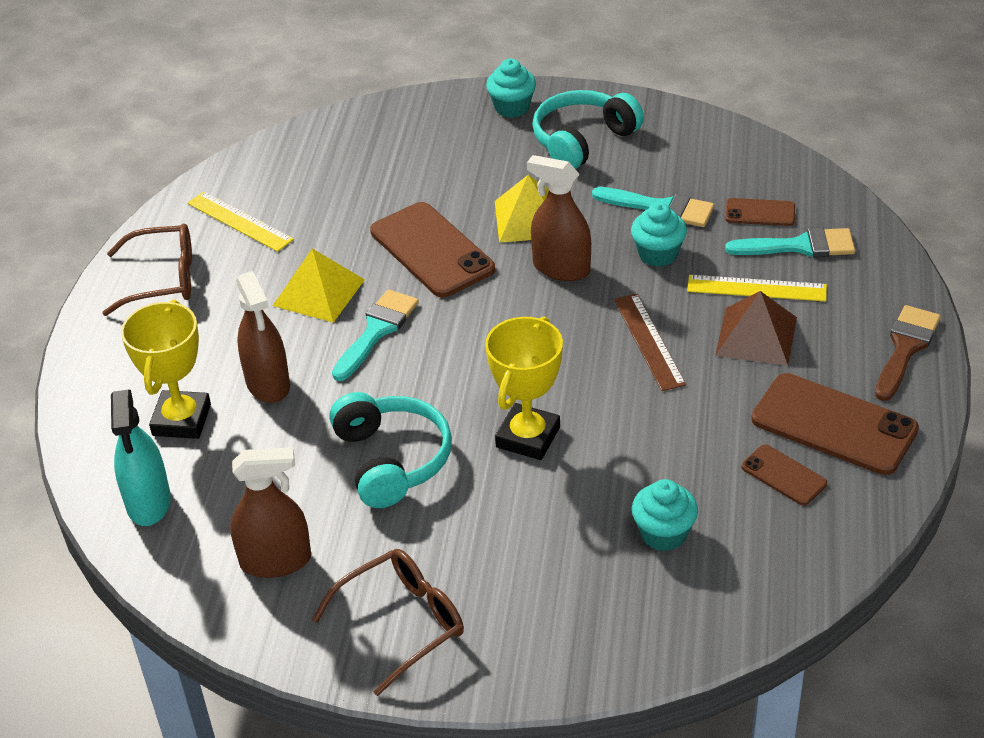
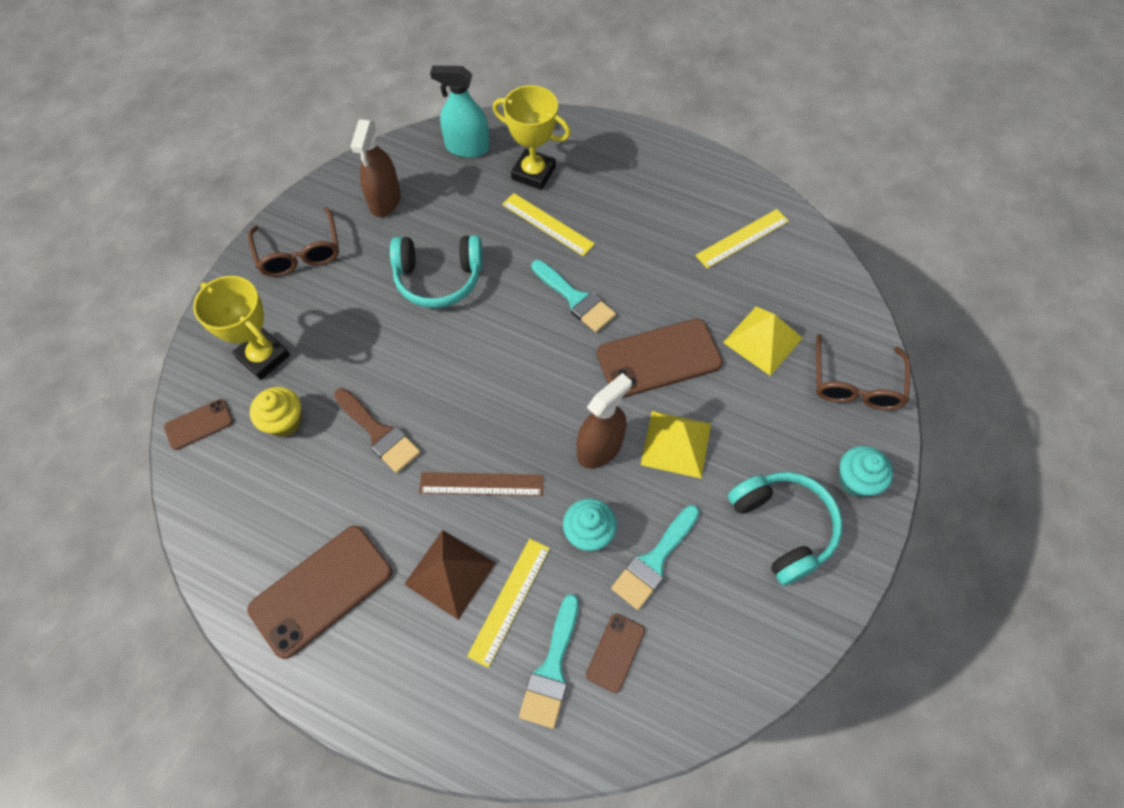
camera: 105 degrees right, 20 degrees up
brown glasses [102,224,192,316] -> brown glasses moved to [816,334,911,410]
brown spray bottle [236,271,290,403] -> yellow ruler [502,193,595,256]
yellow pyramid [273,248,365,323] -> yellow pyramid moved to [723,306,803,376]
yellow trophy [485,316,563,460] -> yellow trophy moved to [193,276,290,380]
turquoise cupcake [632,479,698,551] -> yellow cupcake [250,387,302,437]
brown phone [741,444,827,505] -> brown phone moved to [164,399,233,450]
brown brush [875,305,941,401] -> brown brush moved to [334,388,421,473]

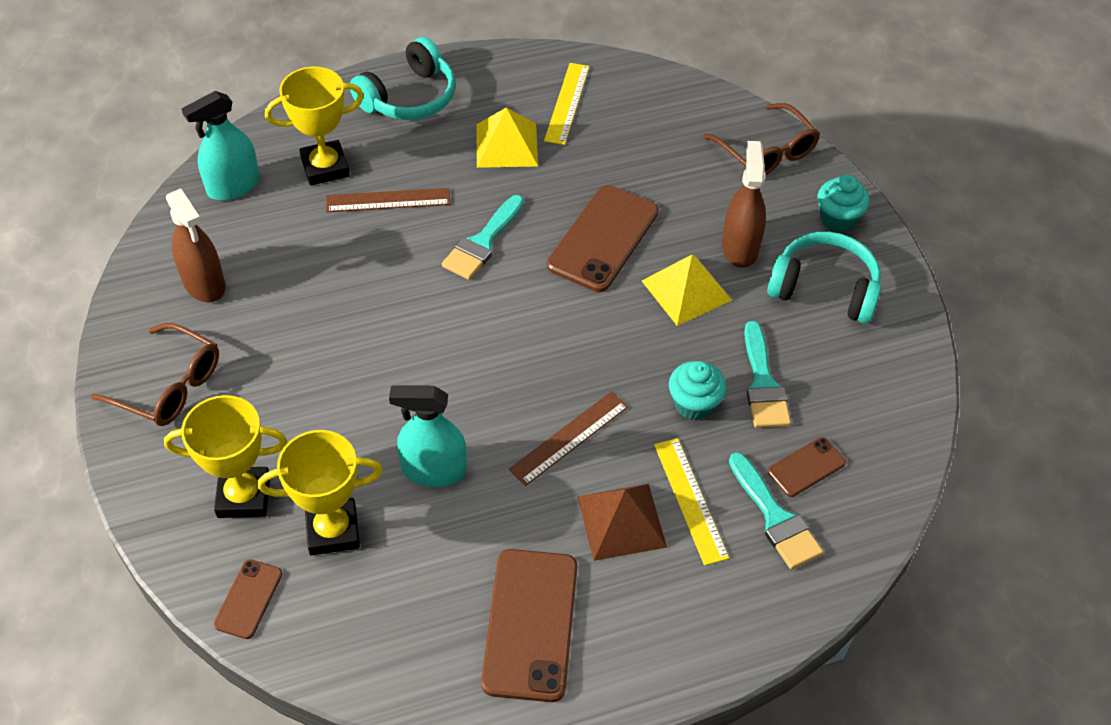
camera: 45 degrees left, 10 degrees down
yellow cupcake [250,387,302,437] -> yellow trophy [258,430,383,555]
brown brush [334,388,421,473] -> turquoise spray bottle [389,385,467,487]
turquoise headphones [390,235,483,308] -> turquoise headphones moved to [350,37,456,120]
yellow ruler [502,193,595,256] -> brown ruler [326,188,450,212]
turquoise brush [531,260,616,332] -> turquoise brush turned 120 degrees clockwise [442,195,524,280]
brown spray bottle [577,373,632,468] -> brown spray bottle moved to [722,141,766,268]
brown phone [586,614,645,693] -> brown phone turned 75 degrees clockwise [768,437,846,497]
yellow pyramid [723,306,803,376] -> yellow pyramid moved to [476,107,538,168]

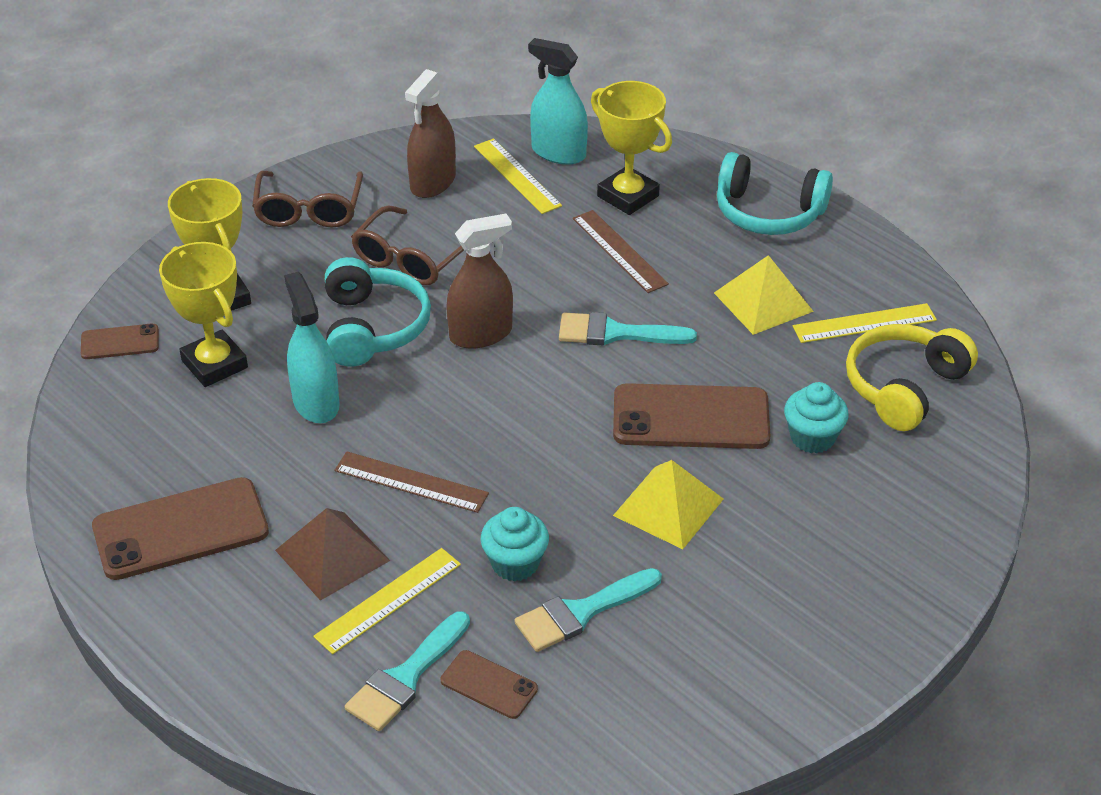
camera: 65 degrees right, 10 degrees down
brown glasses [703,103,820,175] -> brown glasses moved to [351,205,464,285]
brown spray bottle [722,141,766,268] -> brown spray bottle moved to [446,214,513,349]
turquoise headphones [767,232,882,324] -> turquoise headphones moved to [325,257,431,367]
turquoise cupcake [818,175,870,232] -> turquoise cupcake moved to [784,382,849,454]
none -> yellow ruler [474,139,562,214]
none -> yellow headphones [846,324,978,431]

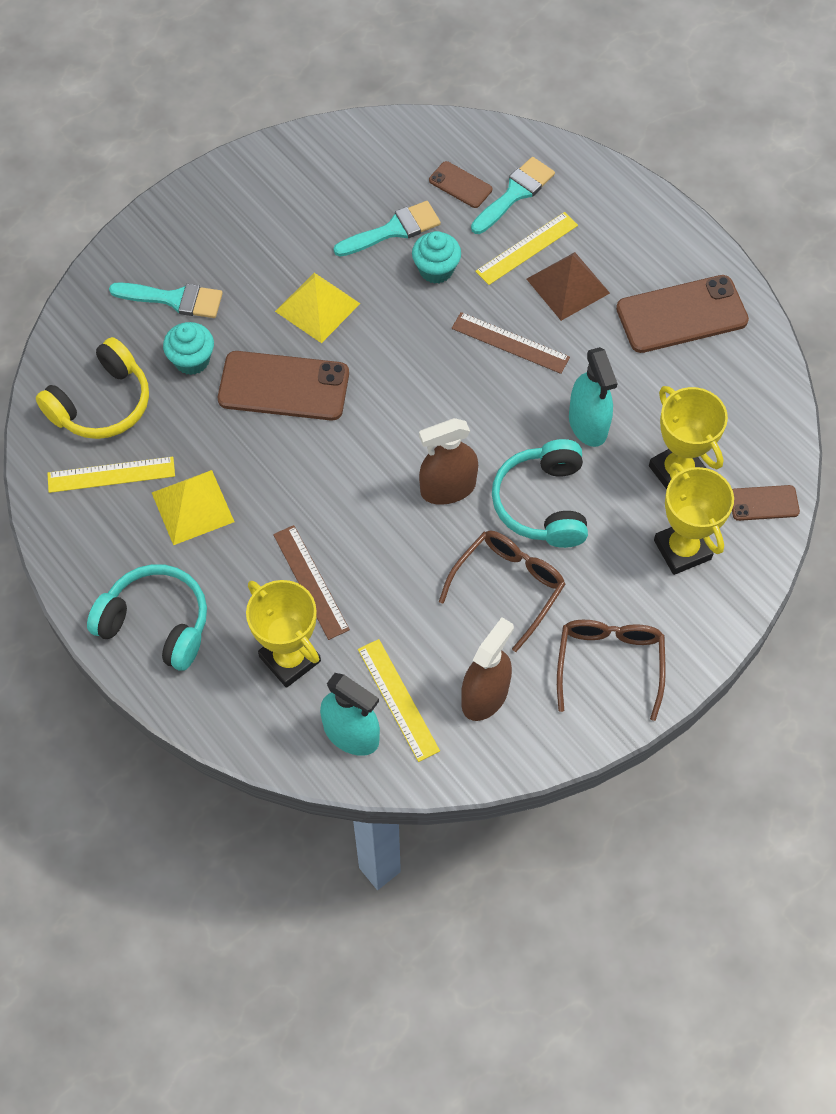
camera: 175 degrees left, 20 degrees up
turquoise brush [559,312,697,346] -> turquoise brush moved to [109,282,223,318]

